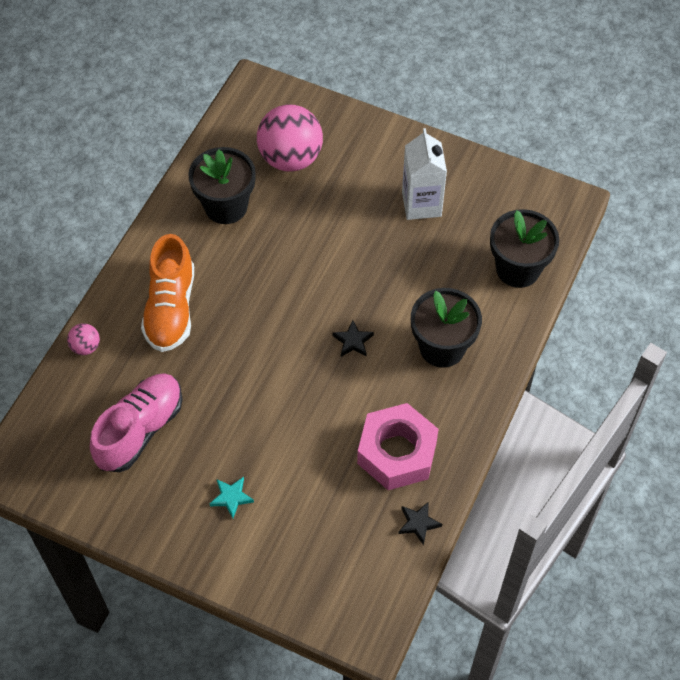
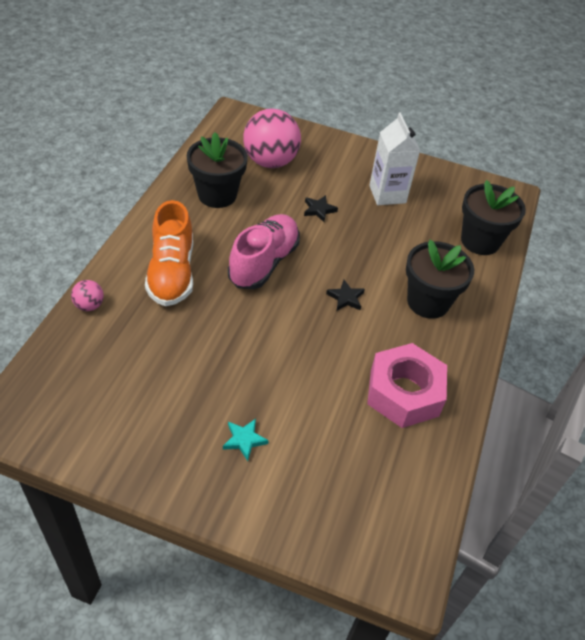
camera: 10 degrees left, 10 degrees down
pink shoe [90,373,183,472] -> pink shoe moved to [228,214,300,289]
black star [398,502,442,545] -> black star moved to [304,195,338,222]

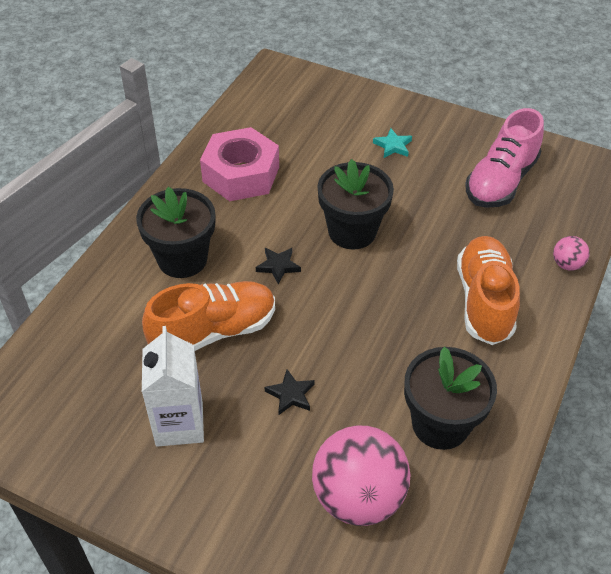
camera: 170 degrees left, 0 degrees up
pink shoe [228,214,300,289] -> pink shoe moved to [466,108,544,208]
black flower pot [461,180,526,255] -> black flower pot moved to [317,159,394,249]
none -> orange shoe [142,281,275,351]

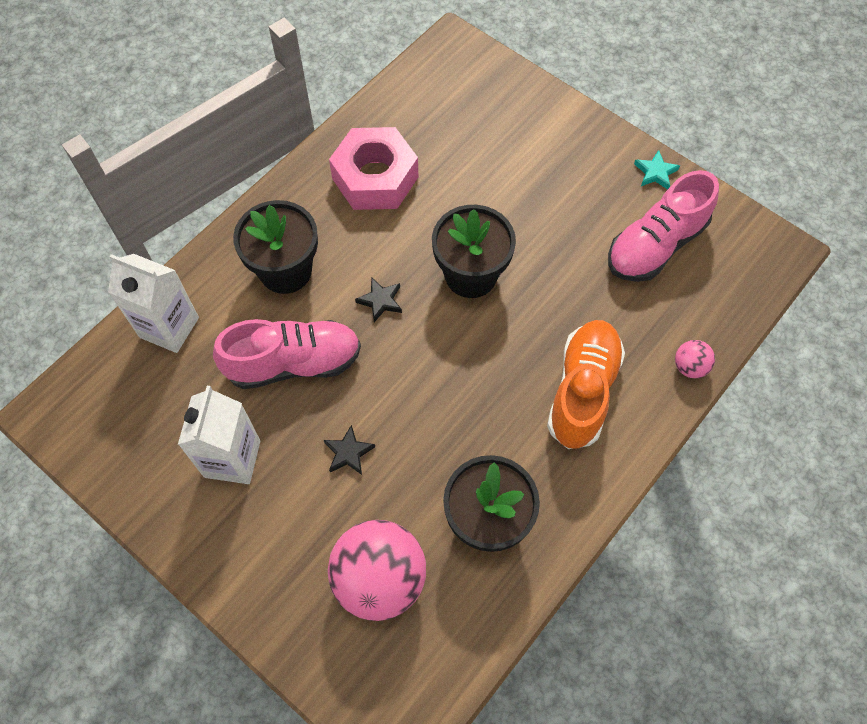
camera: 15 degrees right, 15 degrees up
orange shoe [142,281,275,351] -> pink shoe [213,319,361,389]
turquoise star [373,128,412,158] -> turquoise star moved to [634,150,680,189]
none -> white carton [108,254,199,353]

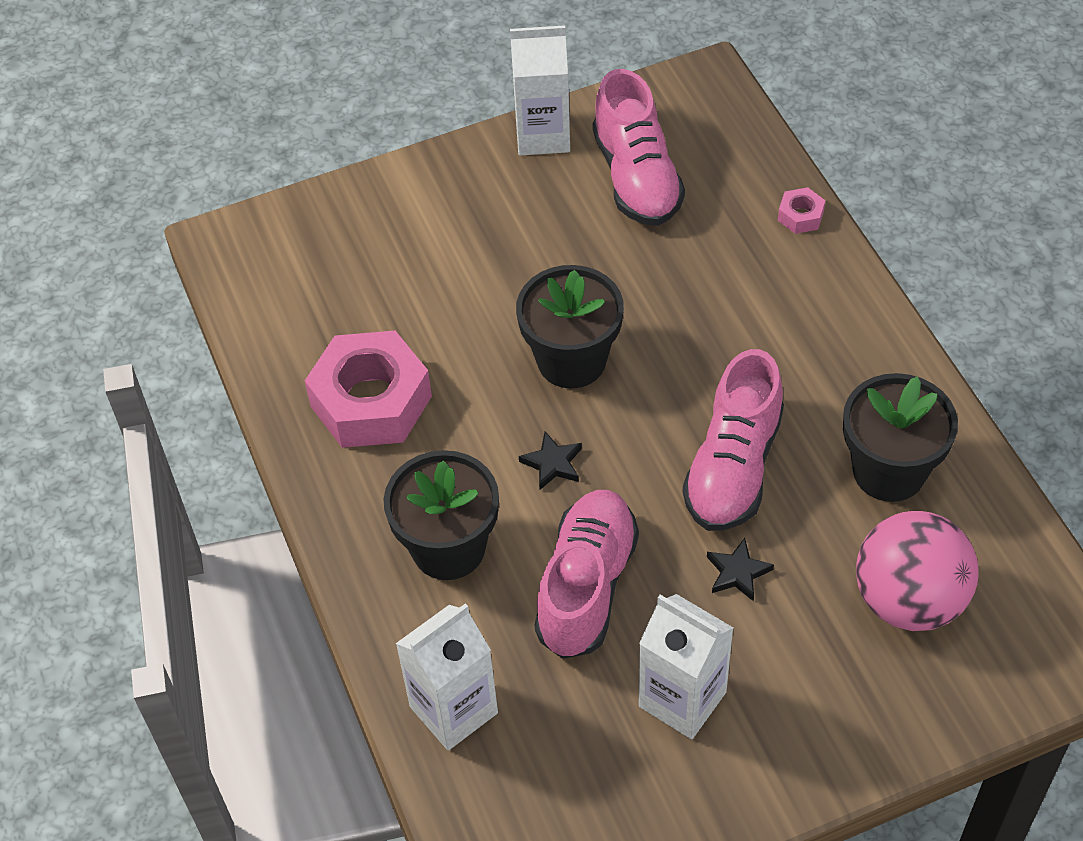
camera: 60 degrees left, 10 degrees down
orange shoe [547,320,625,449] -> none
turquoise star [634,150,680,189] -> white carton [510,25,570,155]
pink ball [675,340,715,378] -> pink nut [778,187,825,234]
none -> pink shoe [683,349,784,531]

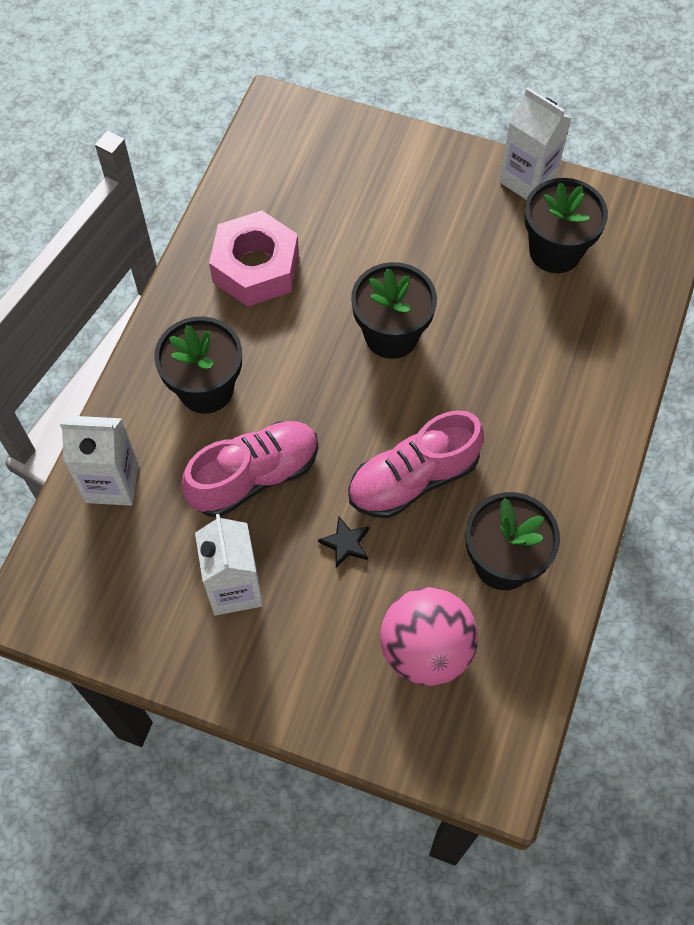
camera: 40 degrees right, 10 degrees up
black star [519,431,582,490] -> none
pink shoe [593,69,685,226] -> black flower pot [524,178,608,273]
pink nut [778,187,825,234] -> none

